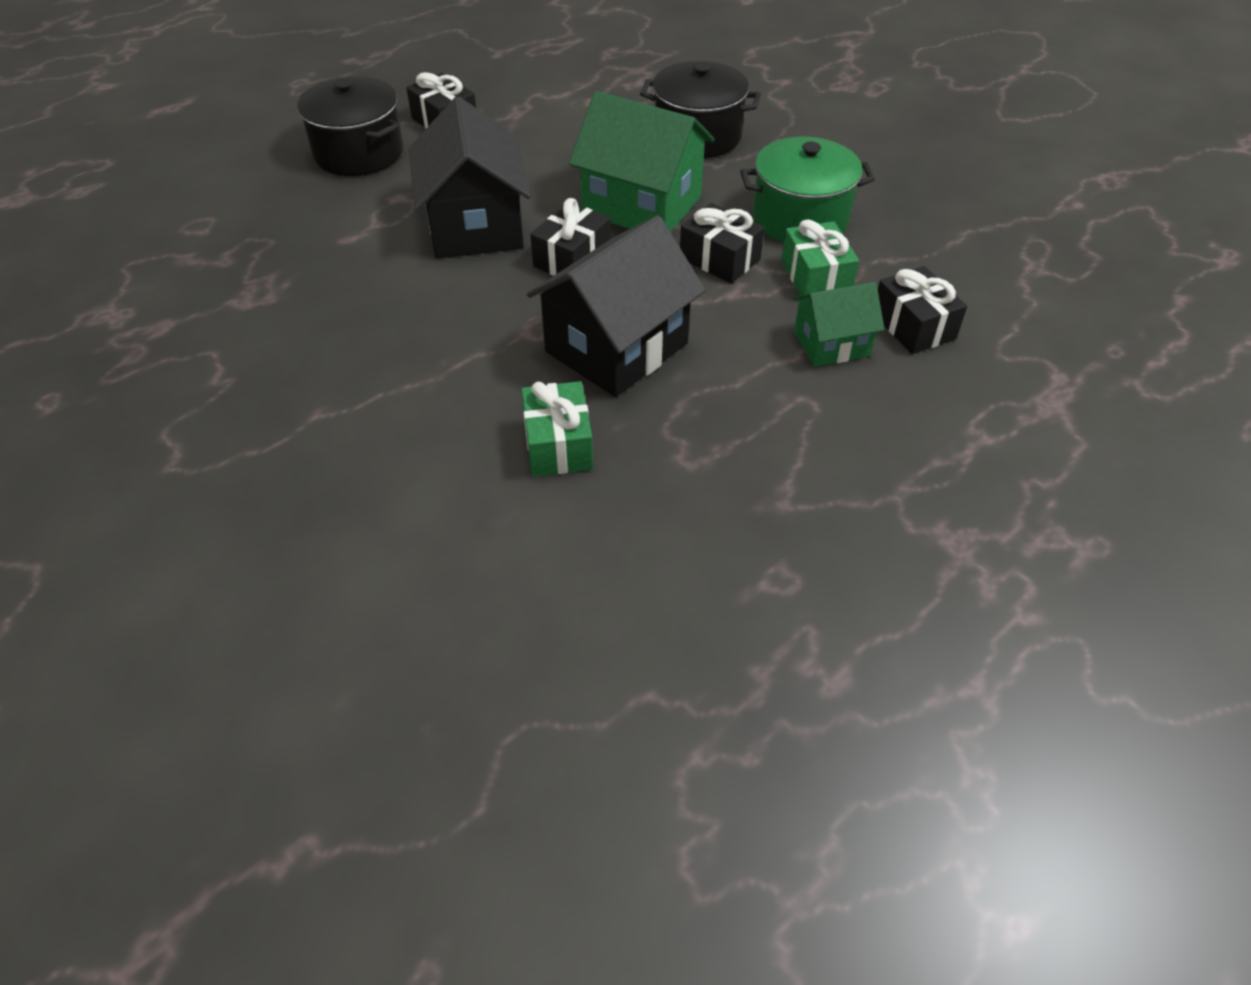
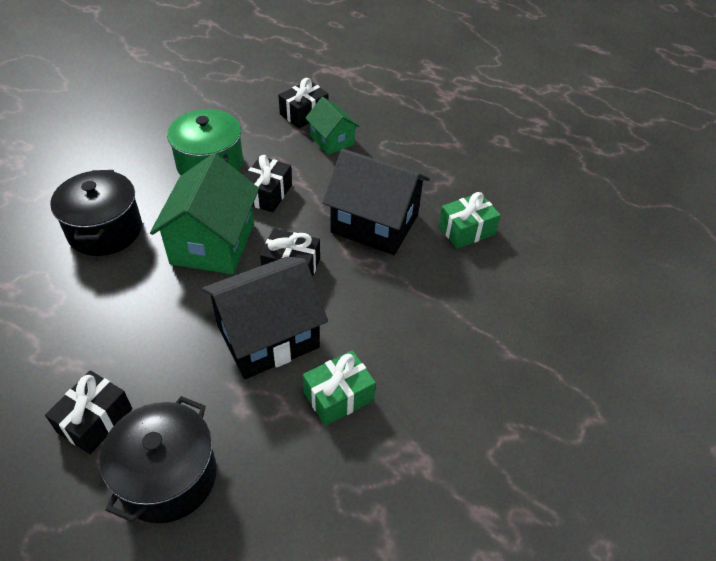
camera: 110 degrees left, 0 degrees up
green gift [781,219,859,299] -> green gift moved to [303,350,376,426]

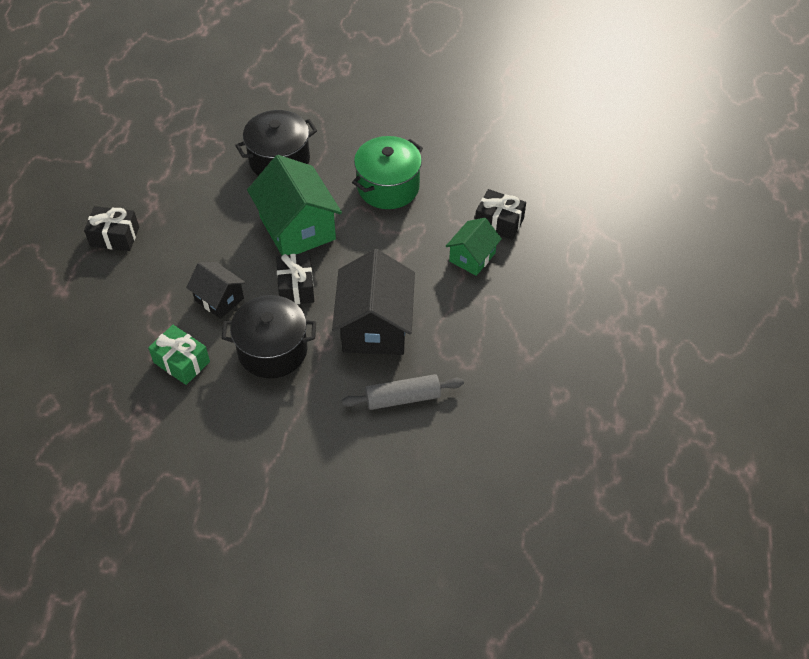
camera: 70 degrees right, 5 degrees up
black pot [100,396,217,523] -> black pot moved to [221,295,316,379]
green house [150,153,259,274] -> green house turned 75 degrees clockwise [247,155,342,255]
black house [202,257,328,379] -> black house [186,262,246,319], size x0.56
black gift [245,155,292,212] -> none
green gift [438,192,501,249] -> grey rolling pin [341,374,464,410]

